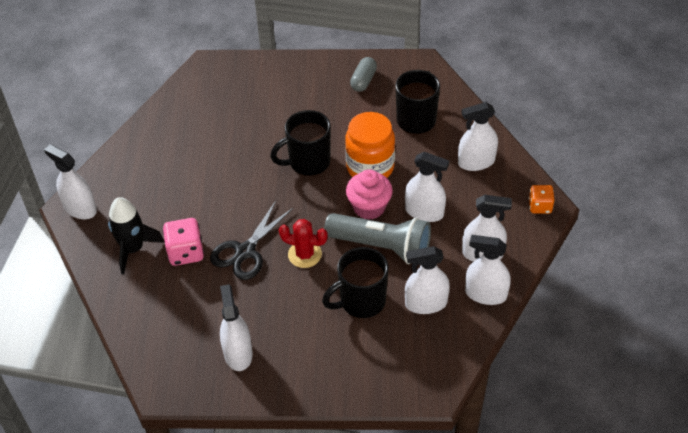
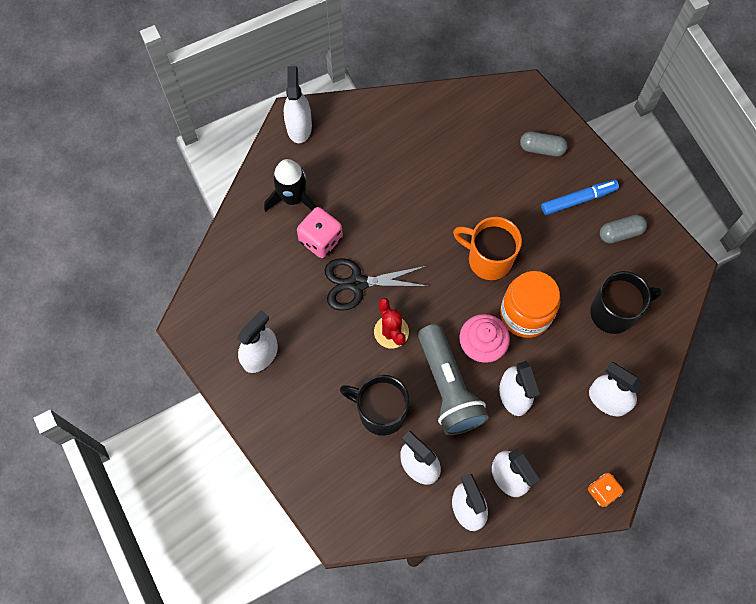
camera: 50 degrees right, 20 degrees up
black mug [270,110,331,176] -> orange mug [453,217,522,280]
none -> grey capsule [520,132,568,156]
none -> blue marker [541,180,619,215]

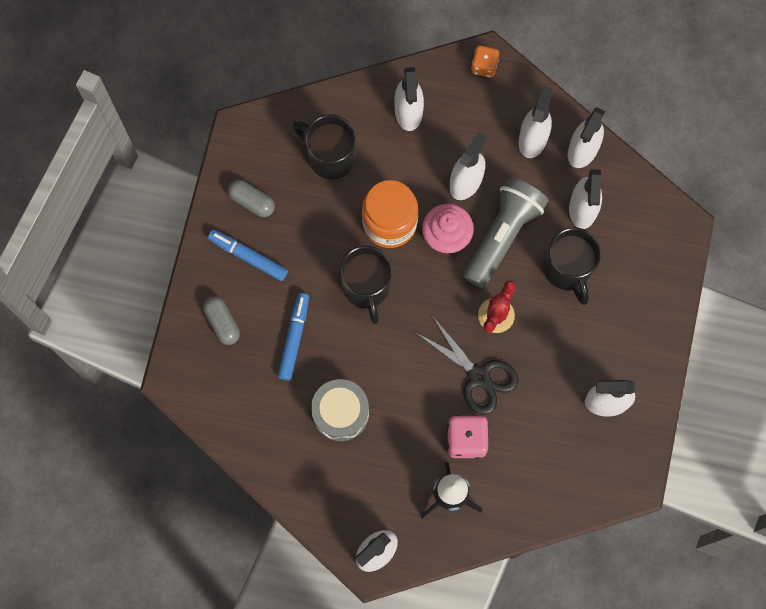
camera: 130 degrees left, 5 degrees up
orange mug [453,217,522,280] -> black mug [339,246,392,324]
none -> blue marker [278,293,309,380]
none -> grey drum [311,379,369,441]

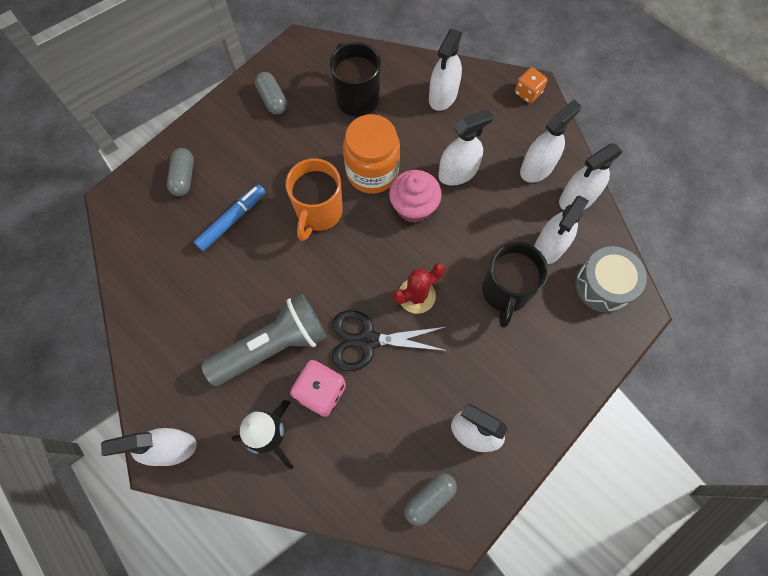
camera: 30 degrees right, 5 degrees down
blue marker [208,229,288,281] -> none
grey drum [311,379,369,441] -> grey drum moved to [575,246,647,313]
black mug [339,246,392,324] -> orange mug [286,158,343,241]
black scissors [417,317,519,415] -> black scissors turned 105 degrees clockwise [332,310,448,371]
grey flashlight [463,177,549,288] -> grey flashlight moved to [201,294,327,386]
none -> grey capsule [404,473,457,526]

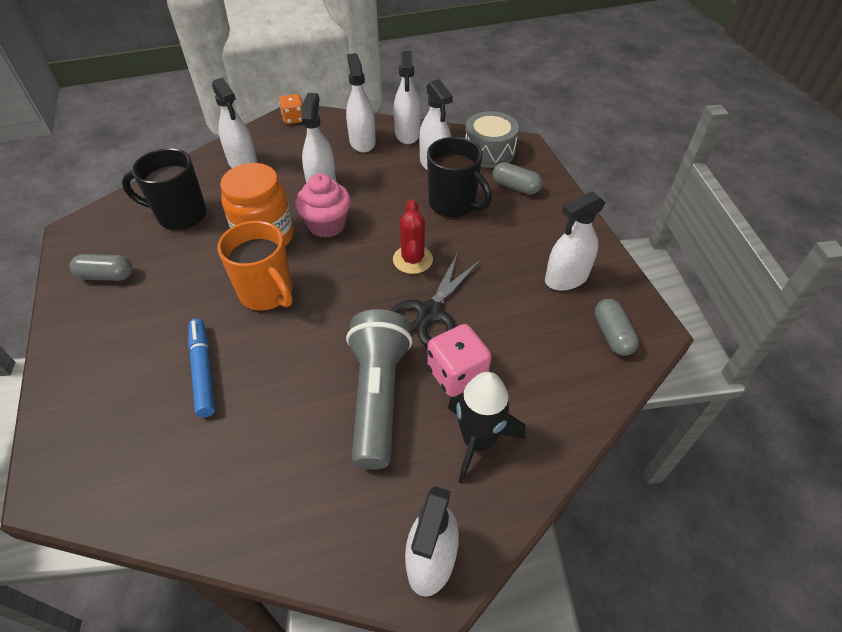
camera: 60 degrees left, 20 degrees down
grey capsule [167,148,194,196] -> grey capsule moved to [493,162,542,195]

